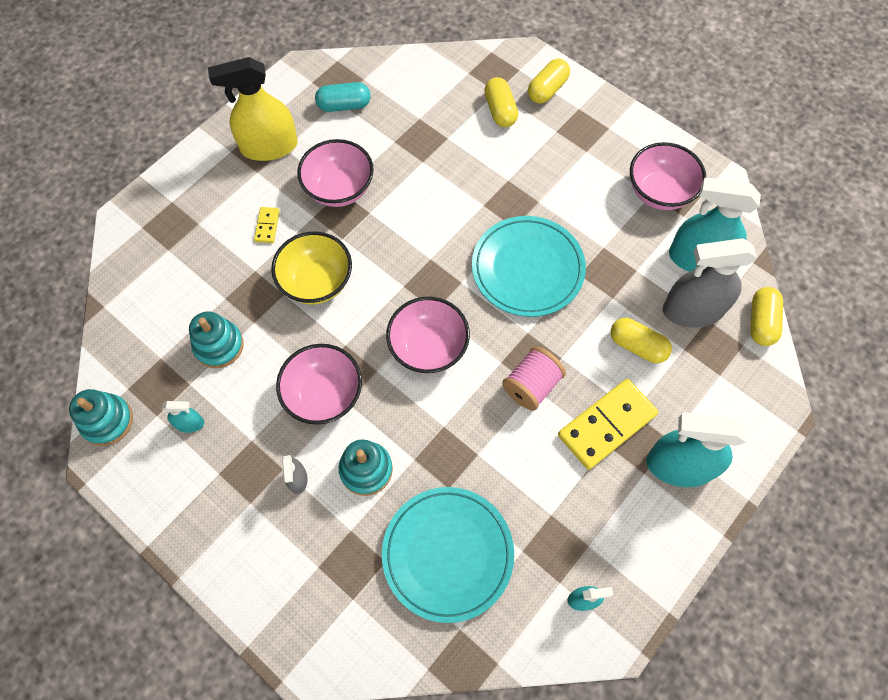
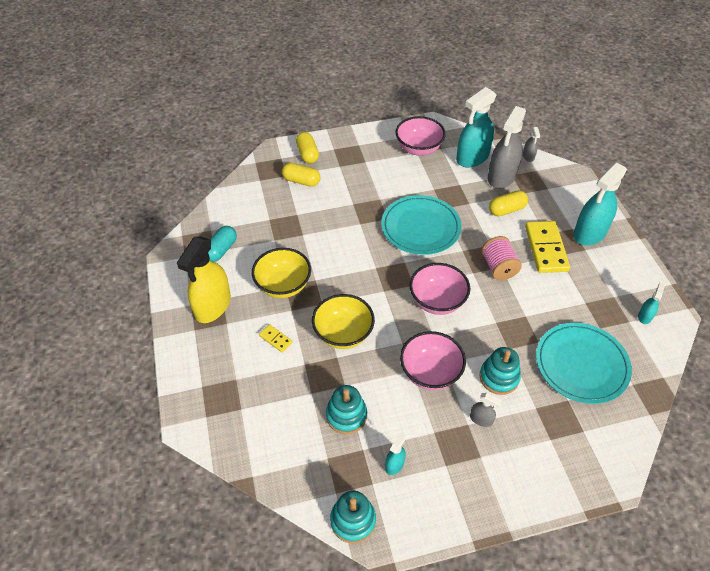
camera: 55 degrees left, 15 degrees down
pink bowl [297,139,374,207] -> yellow bowl [252,248,311,298]
yellow capsule [750,287,783,346] -> grey spray bottle [523,127,540,162]

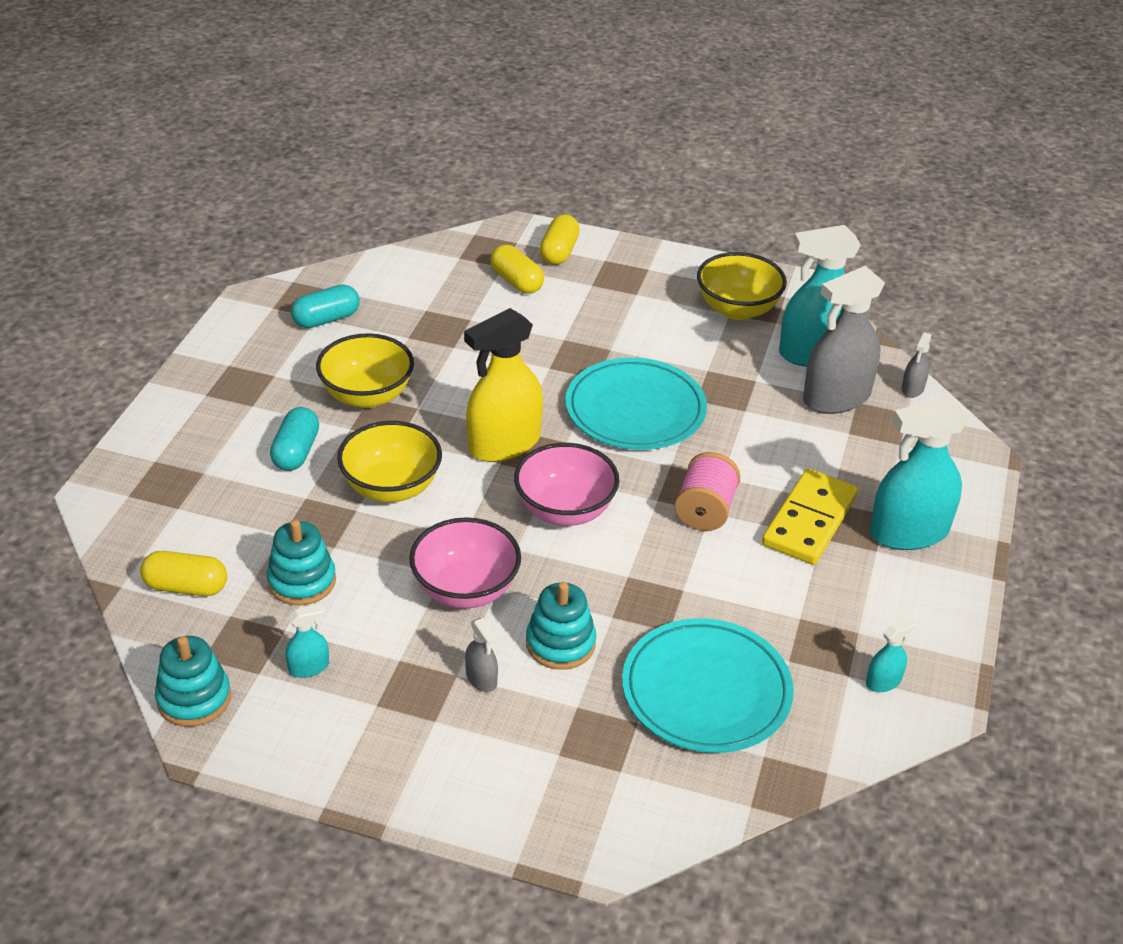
camera: 30 degrees right, 10 degrees down
yellow spray bottle [177,237,231,323] -> yellow spray bottle moved to [464,308,543,462]
yellow domino [259,324,292,352] -> turquoise capsule [270,407,319,471]
pink bowl [395,116,446,156] -> yellow bowl [697,252,787,320]
yellow capsule [489,190,528,216] -> yellow capsule moved to [140,551,227,596]

